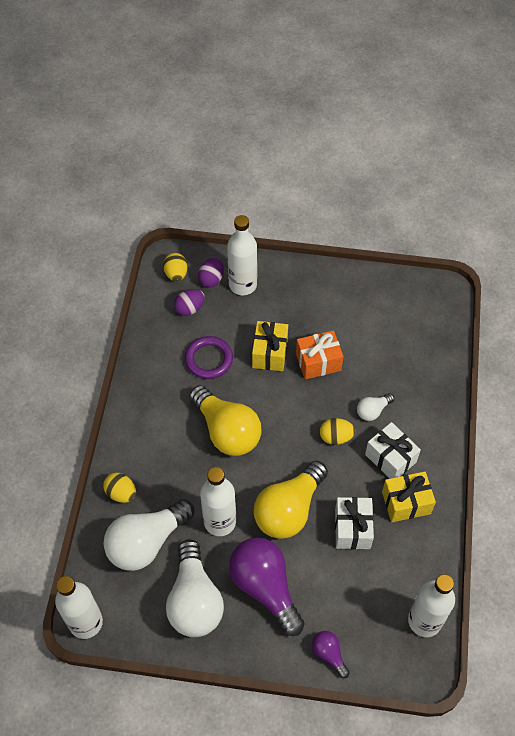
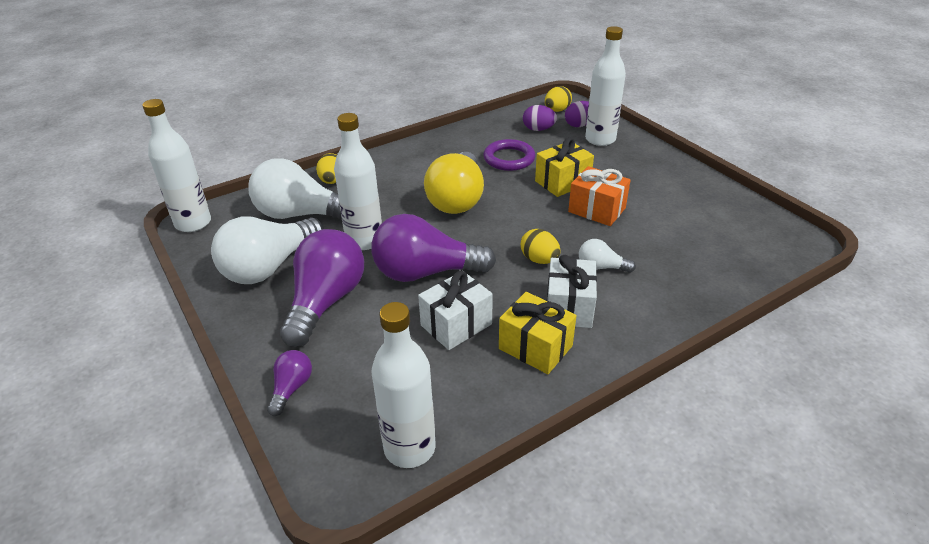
camera: 50 degrees right, 20 degrees down
yellow light bulb [254,460,328,539] -> purple light bulb [371,214,496,282]

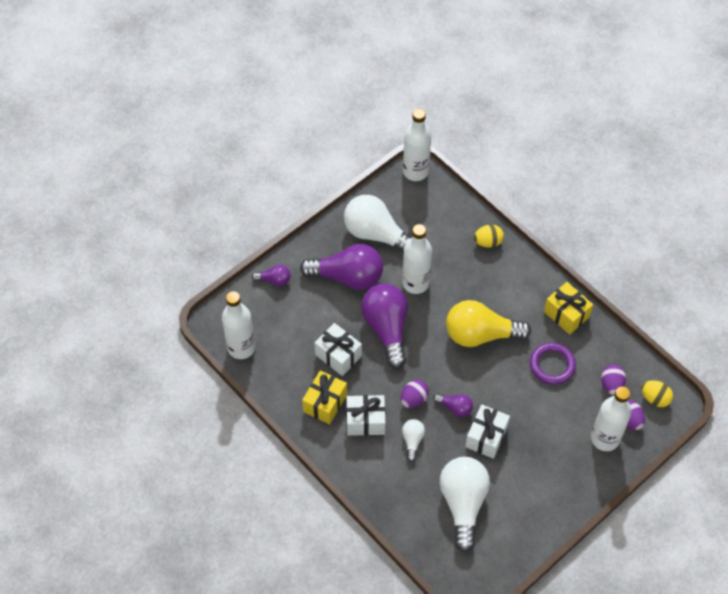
camera: 80 degrees right, 20 degrees up
white light bulb [249,158,342,219] -> white light bulb moved to [440,457,490,552]
yellow egg [521,229,560,264] -> purple egg [401,380,429,408]
yellow gift [535,138,594,197] -> yellow gift moved to [544,282,593,335]
orange gift [568,166,631,226] -> white gift [465,404,510,459]
none -> purple light bulb [433,394,473,417]

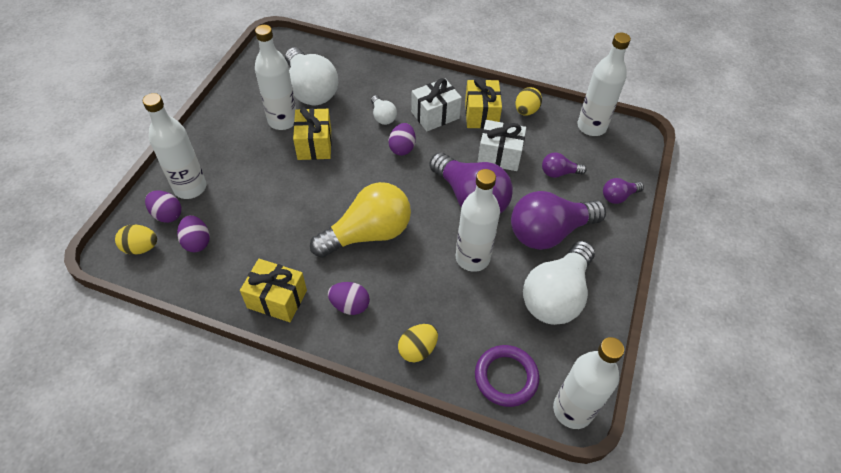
camera: 150 degrees right, 5 degrees down
white light bulb [344,195,412,253] -> white light bulb turned 120 degrees clockwise [523,241,595,325]
purple light bulb [433,394,473,417] -> purple light bulb moved to [542,152,586,178]
white gift [465,404,510,459] -> yellow gift [293,107,332,160]
purple ring [530,343,576,385] -> purple ring moved to [475,345,539,407]
none -> white bottle [255,25,296,130]
none -> purple egg [328,282,370,315]
none -> yellow egg [516,87,542,116]

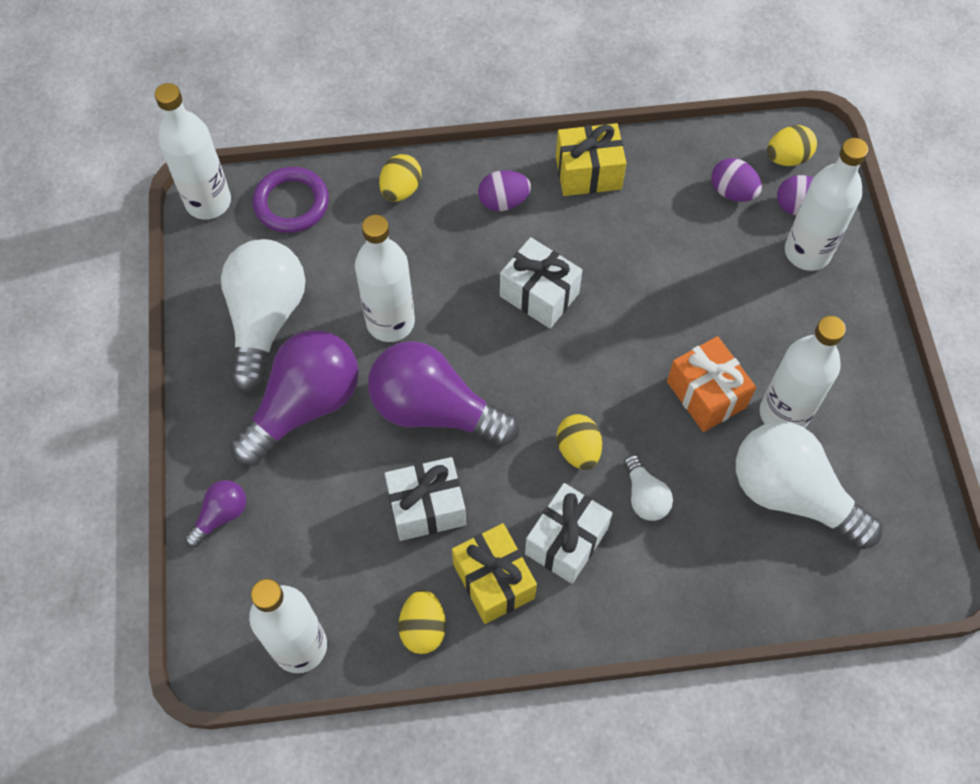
camera: 155 degrees right, 10 degrees up
yellow gift [293,107,332,160] -> orange gift [667,336,756,432]
yellow light bulb [310,182,411,258] -> white gift [500,237,582,328]
white light bulb [371,95,397,125] -> white light bulb turned 150 degrees counterclockwise [624,455,673,521]
purple egg [389,123,416,156] -> yellow egg [557,414,602,470]
purple light bulb [542,152,586,178] -> none

